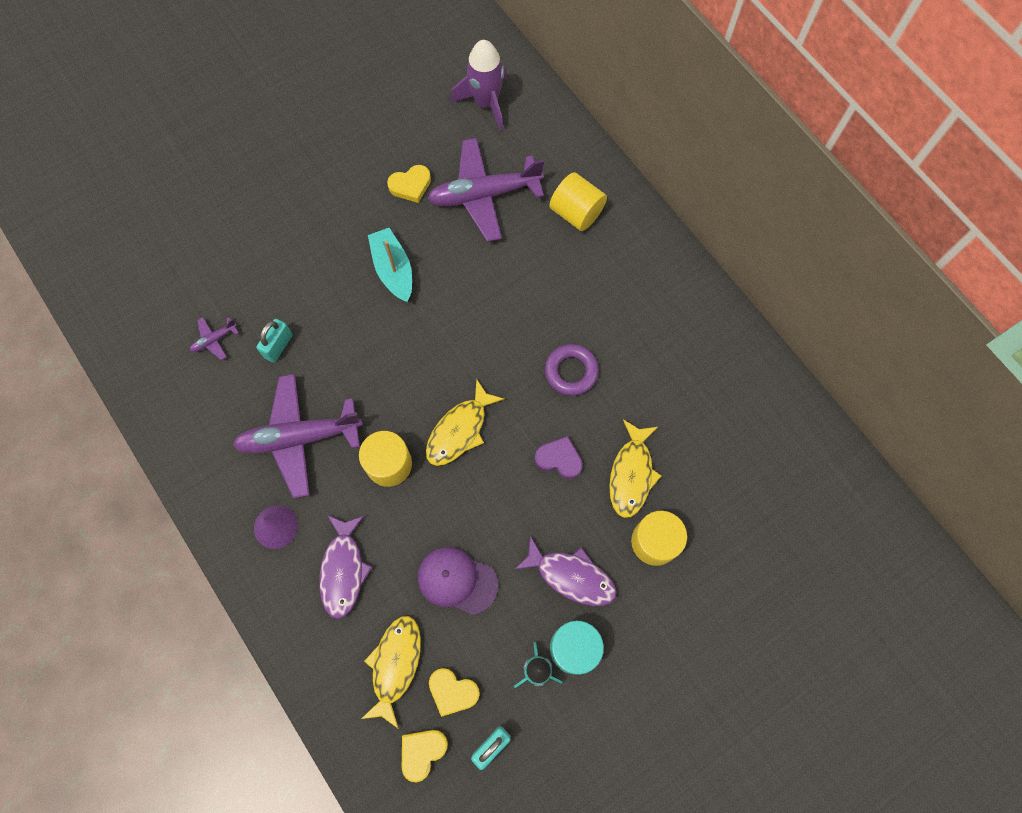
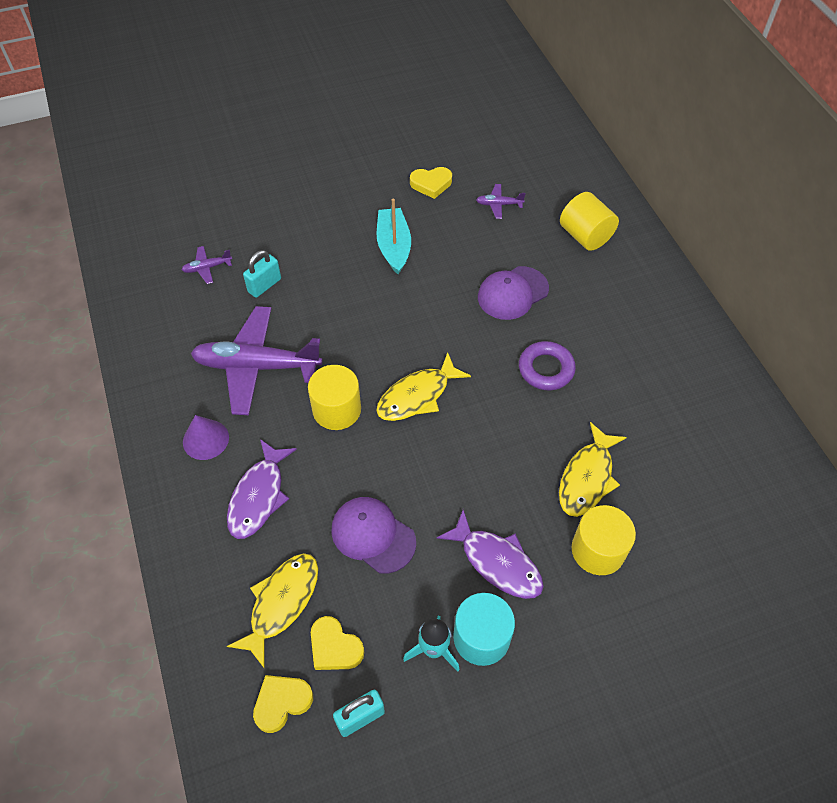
camera: 15 degrees right, 15 degrees down
purple plane [427,138,544,242] -> purple plane [476,184,526,219], size x0.42
purple rocket [451,40,507,131] -> none
purple heart [535,436,583,479] -> none
none -> purple cap [478,266,549,320]

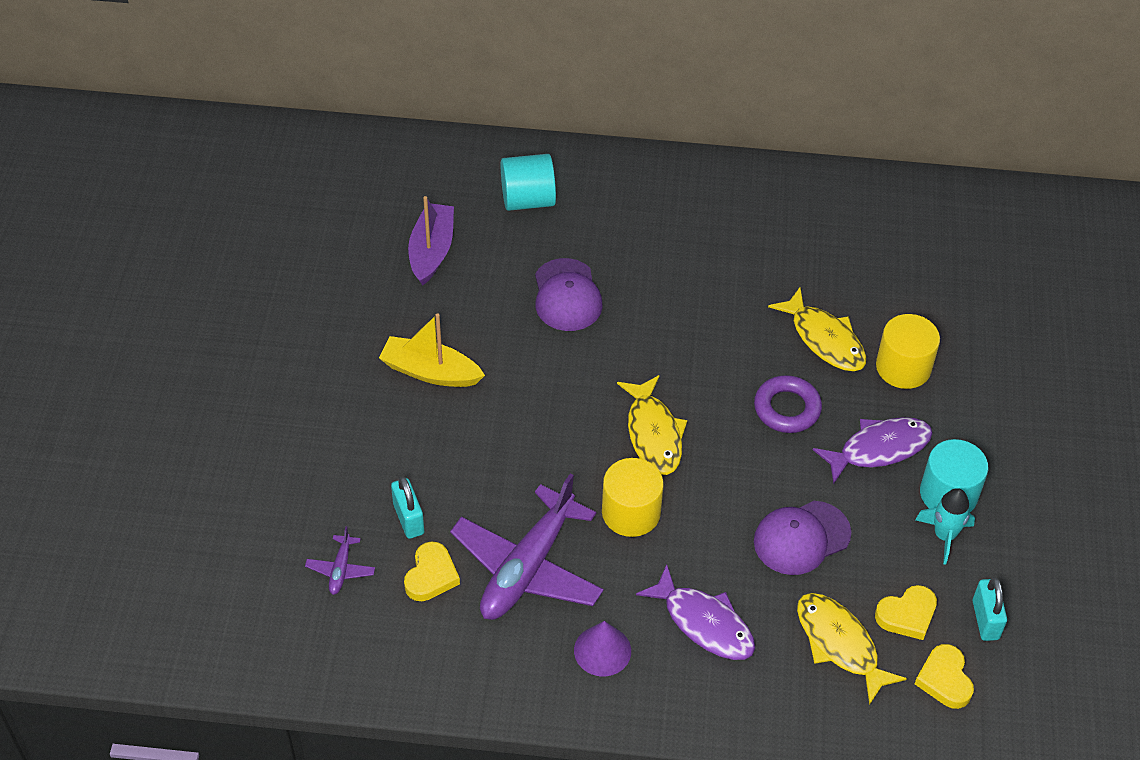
camera: 65 degrees left, 5 degrees down
turquoise boat [377,199,411,274] -> yellow boat [379,313,485,387]
yellow heart [410,167,452,199] -> yellow heart moved to [404,541,460,601]
purple plane [476,184,526,219] -> purple boat [408,196,454,286]
purple ring [519,341,576,390] -> purple ring moved to [754,375,822,433]
yellow cylinder [560,192,619,251] -> turquoise cylinder [501,154,556,211]

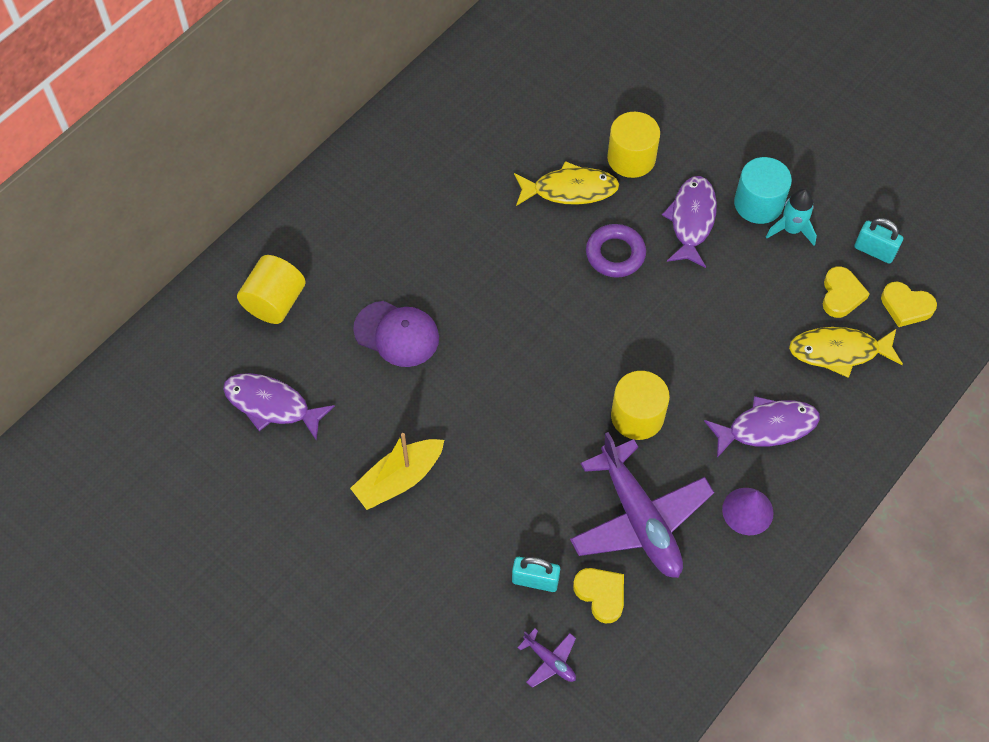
camera: 55 degrees left, 10 degrees up
purple boat [408,196,454,286] -> purple fish [223,373,335,441]
turquoise cylinder [501,154,556,211] -> yellow cylinder [237,255,305,324]
yellow fish [617,375,687,475] -> none
purple cap [754,501,851,575] -> none

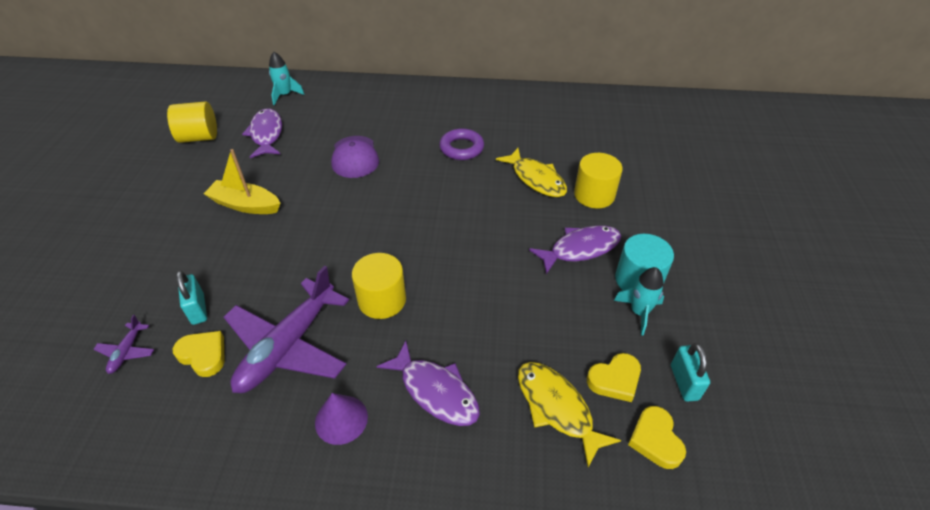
camera: 55 degrees right, 15 degrees down
yellow cylinder [237,255,305,324] -> yellow cylinder moved to [167,101,217,143]
yellow heart [573,568,624,623] -> yellow heart turned 75 degrees counterclockwise [173,331,225,377]
purple ring [586,224,646,278] -> purple ring moved to [439,128,484,160]
none -> turquoise rocket [269,52,304,105]

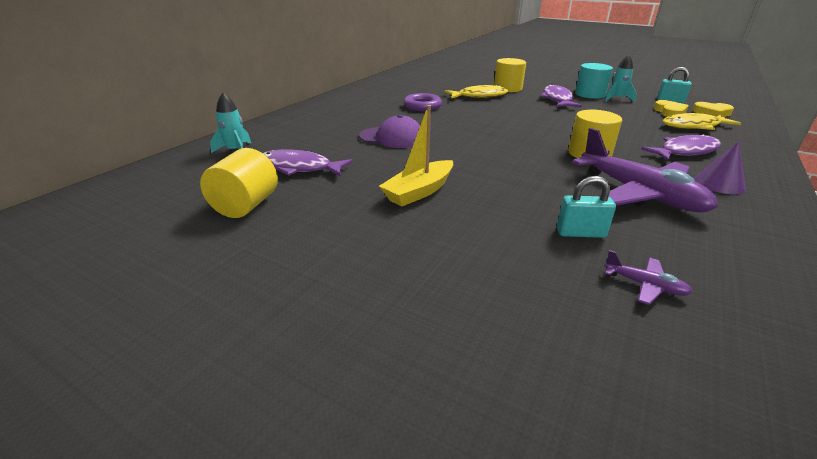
camera: 65 degrees left, 15 degrees down
yellow heart [173,331,225,377] -> none

